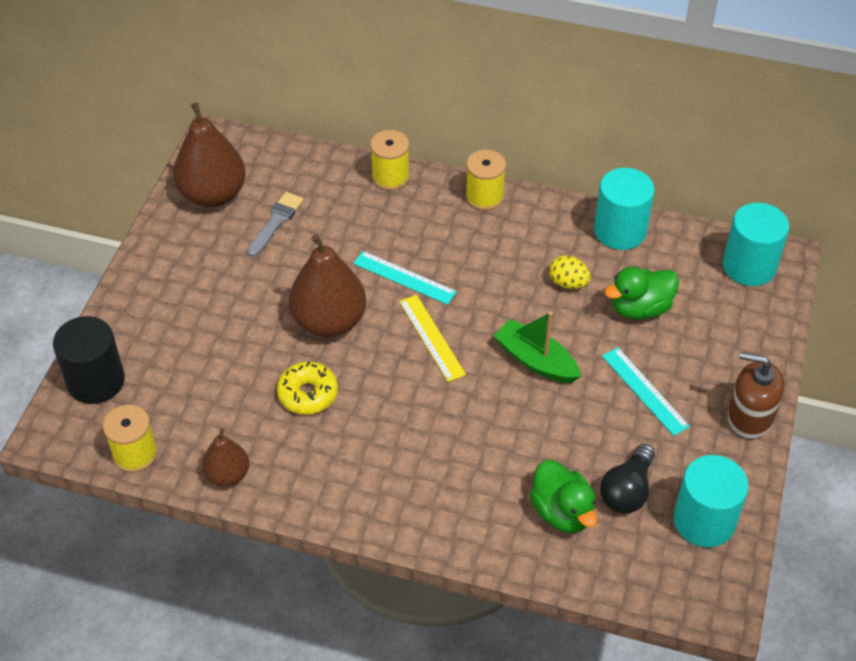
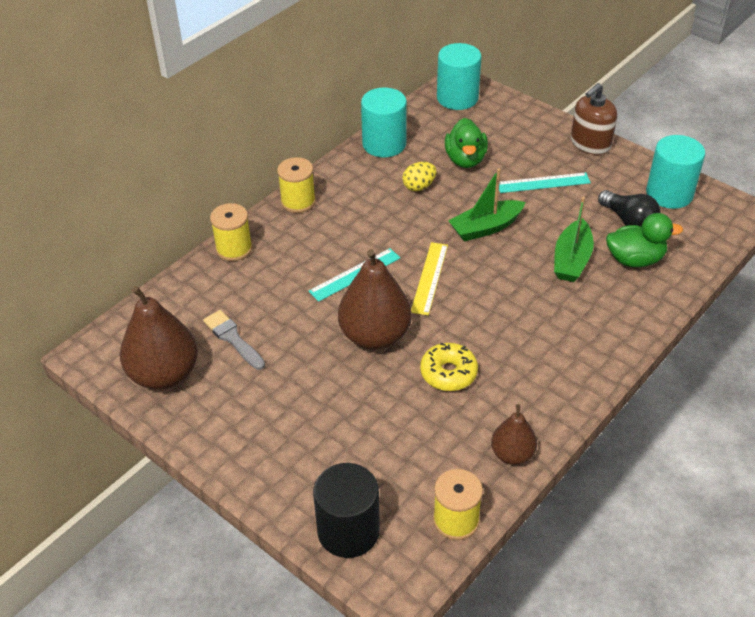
camera: 65 degrees left, 5 degrees down
yellow ruler [399,295,466,382] -> yellow ruler turned 75 degrees counterclockwise [411,242,448,315]
none -> green boat [554,197,594,282]

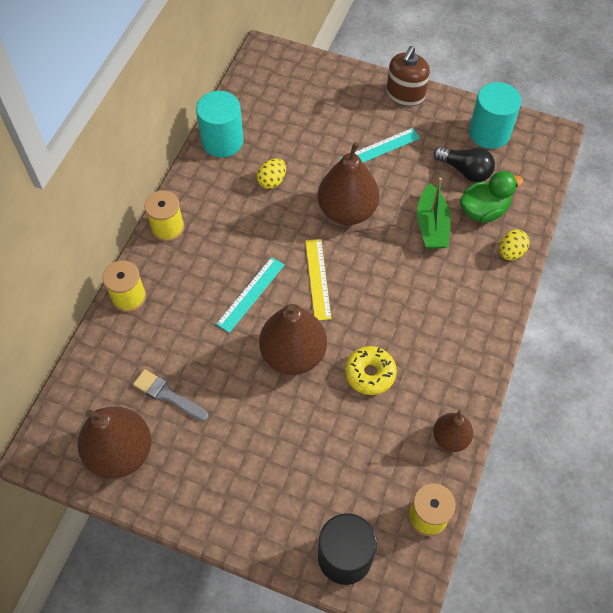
camera: 20 degrees left, 15 degrees up
turquoise cylinder [437,43,482,110] -> none
green duck [445,118,488,168] -> none
green boat [448,168,526,241] -> brown pear [318,142,379,225]
none -> yellow egg [499,229,529,260]

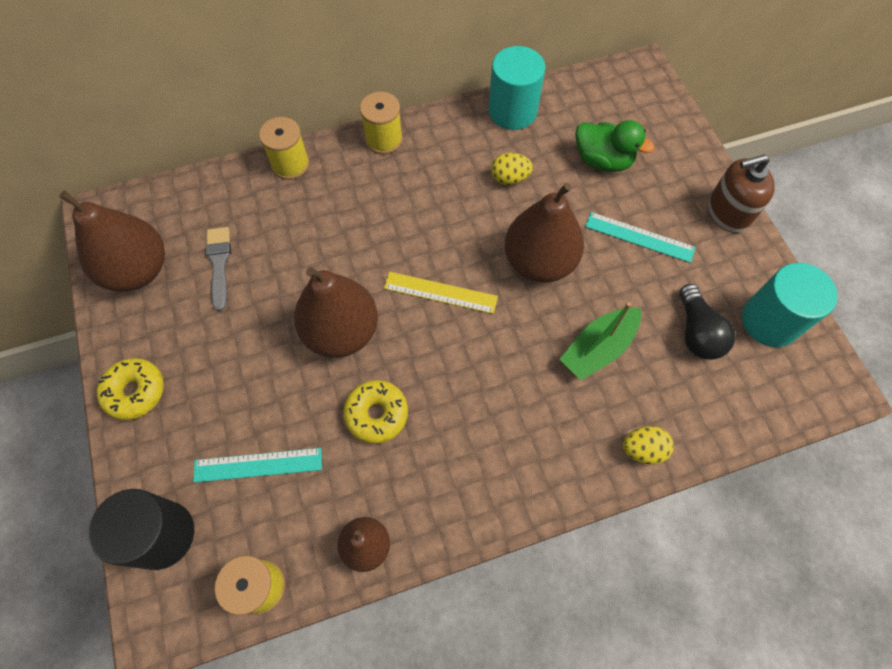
camera: 50 degrees right, 5 degrees up
turquoise ruler [216,257,284,333] -> turquoise ruler moved to [193,448,322,483]
yellow ruler [305,239,331,320] -> yellow ruler turned 60 degrees clockwise [384,272,498,314]
green duck [460,171,524,223] -> green duck moved to [576,120,654,172]
none -> yellow donut [97,358,164,420]

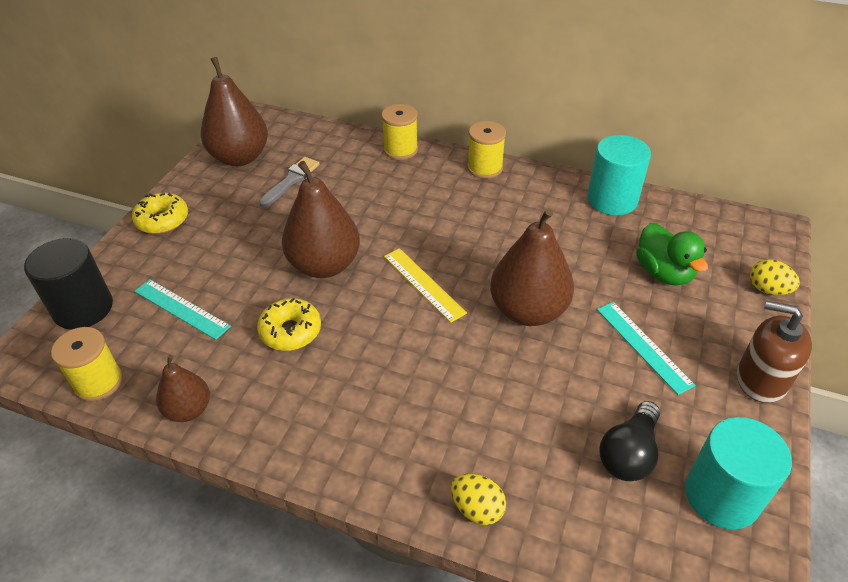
camera: 40 degrees right, 20 degrees down
yellow egg [491,153,533,185] -> yellow egg moved to [750,259,800,295]
green boat [560,302,641,380] -> none

